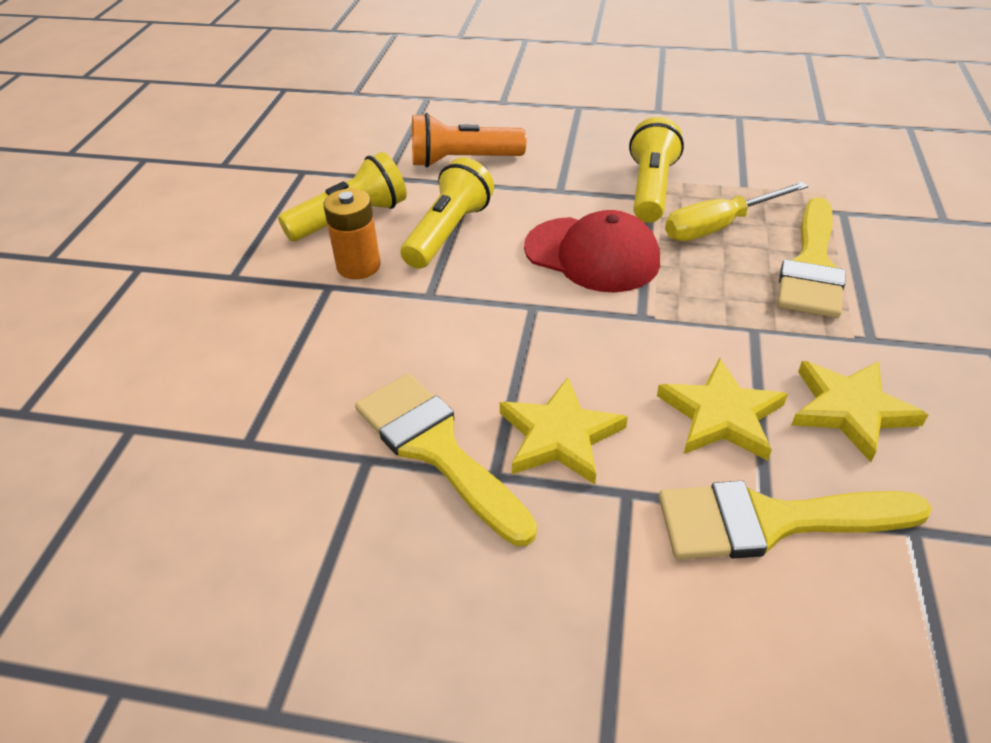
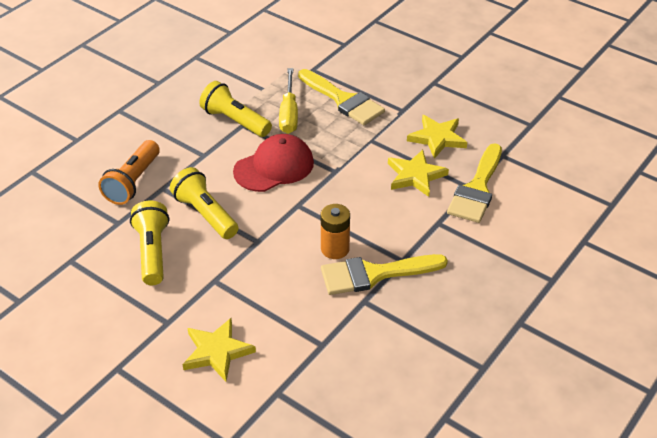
camera: 65 degrees left, 0 degrees up
orange battery [324,188,381,279] -> orange battery moved to [321,204,350,259]
yellow star [500,377,628,484] -> yellow star moved to [182,318,256,382]

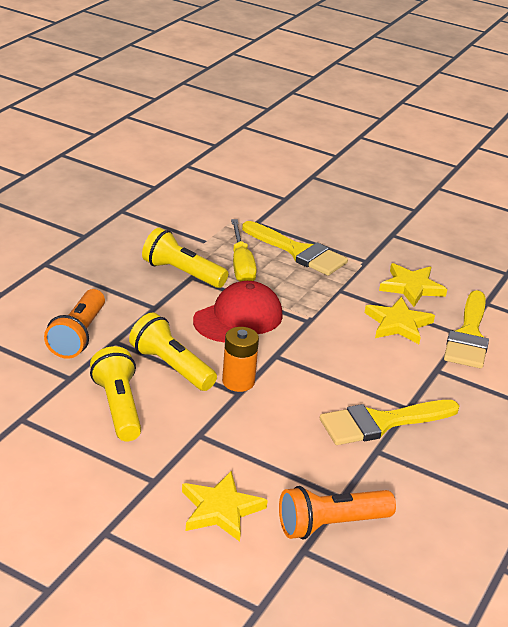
camera: 10 degrees left, 10 degrees down
orange battery [321,204,350,259] -> orange battery moved to [222,327,259,392]
none -> orange flashlight [279,486,396,539]

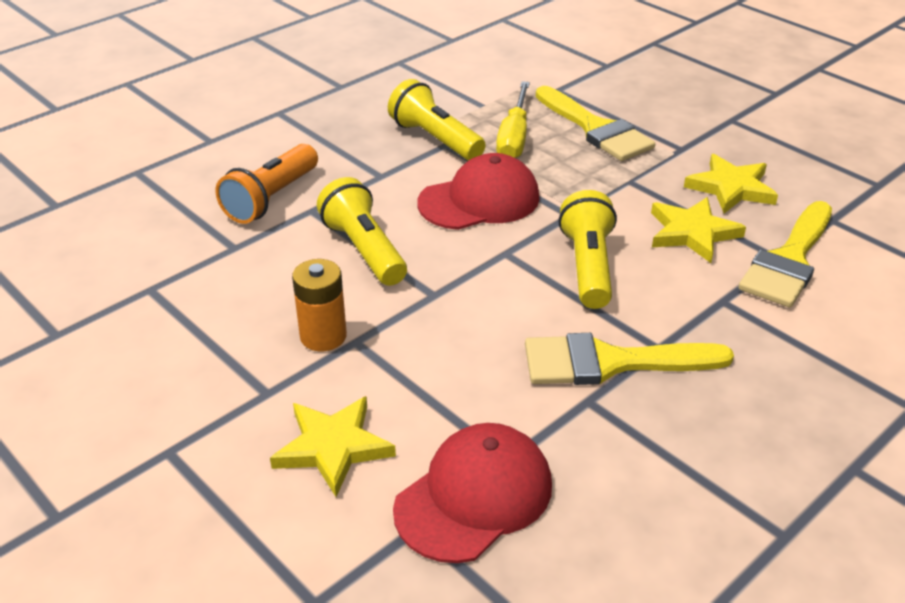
camera: 20 degrees right, 5 degrees up
yellow flashlight [90,346,141,442] -> yellow flashlight moved to [559,190,617,309]
orange battery [222,327,259,392] -> orange battery moved to [292,259,347,351]
orange flashlight [279,486,396,539] -> red cap [393,423,552,563]

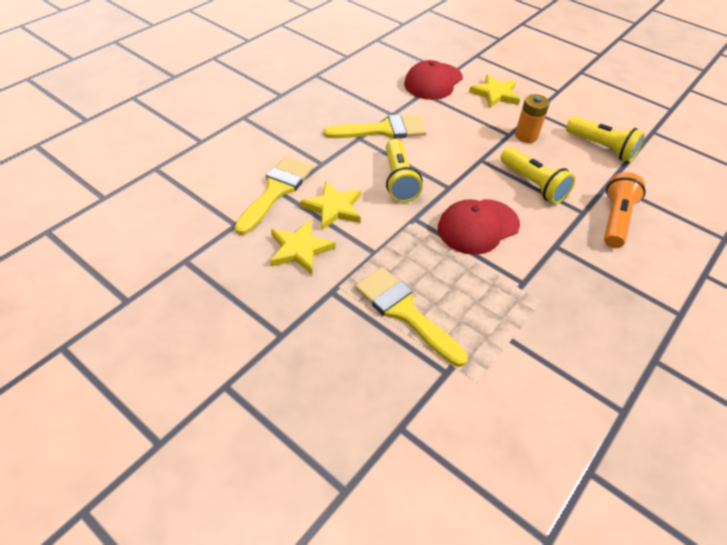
camera: 170 degrees right, 10 degrees up
yellow flashlight [388,79,486,161] -> yellow flashlight moved to [566,116,645,162]
yellow screwdriver [496,81,530,158] -> none

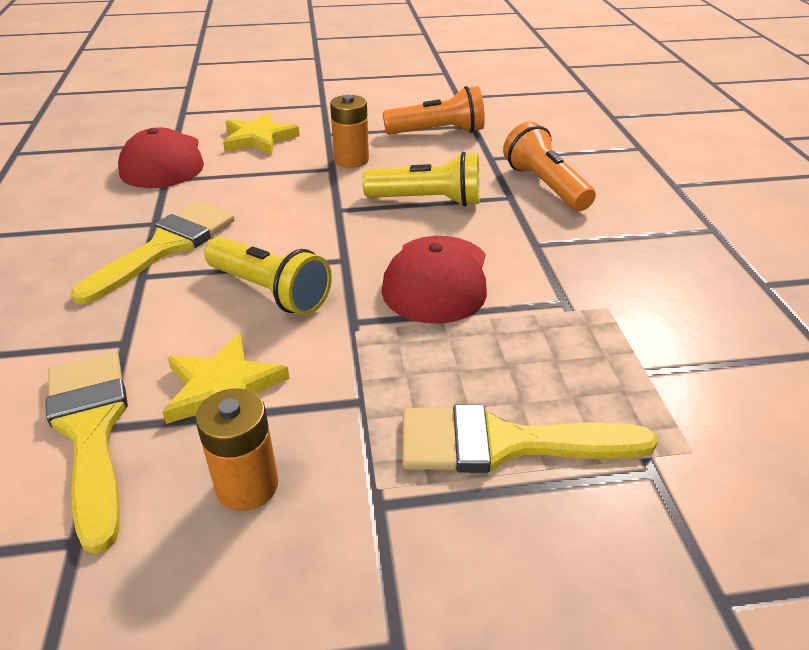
camera: 45 degrees left, 10 degrees down
yellow star [270,220,335,275] -> orange battery [195,388,278,511]
yellow flashlight [566,116,645,162] -> orange flashlight [383,86,485,134]

